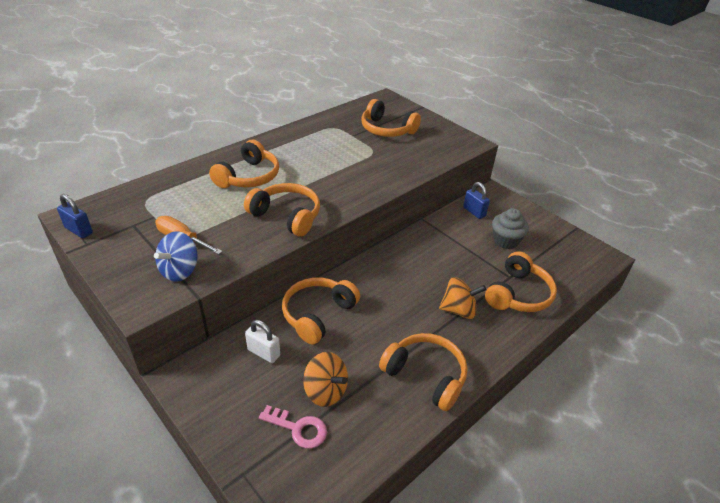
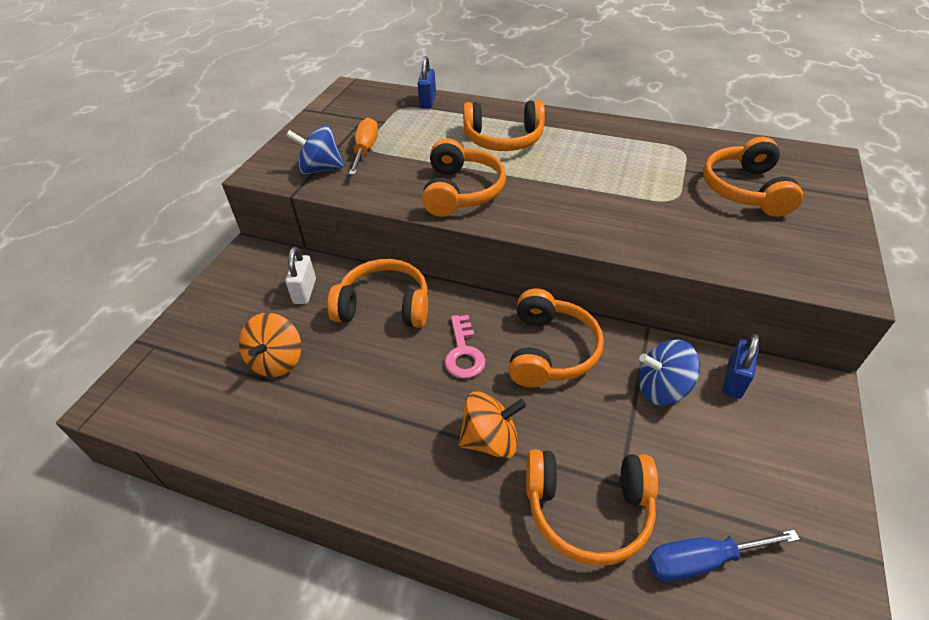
camera: 65 degrees right, 5 degrees up
blue padlock [57,194,93,238] -> blue padlock moved to [418,56,436,108]
pink key [259,405,327,448] -> pink key moved to [445,315,486,378]
orange headphones [379,333,467,411] -> orange headphones moved to [509,289,604,387]
orange spinning top [439,277,486,319] -> orange spinning top turned 75 degrees counterclockwise [459,391,526,459]
grey cupcake [492,208,529,249] -> none
none -> blue spinning top [639,340,700,405]
none -> blue screwdriver [648,530,800,582]

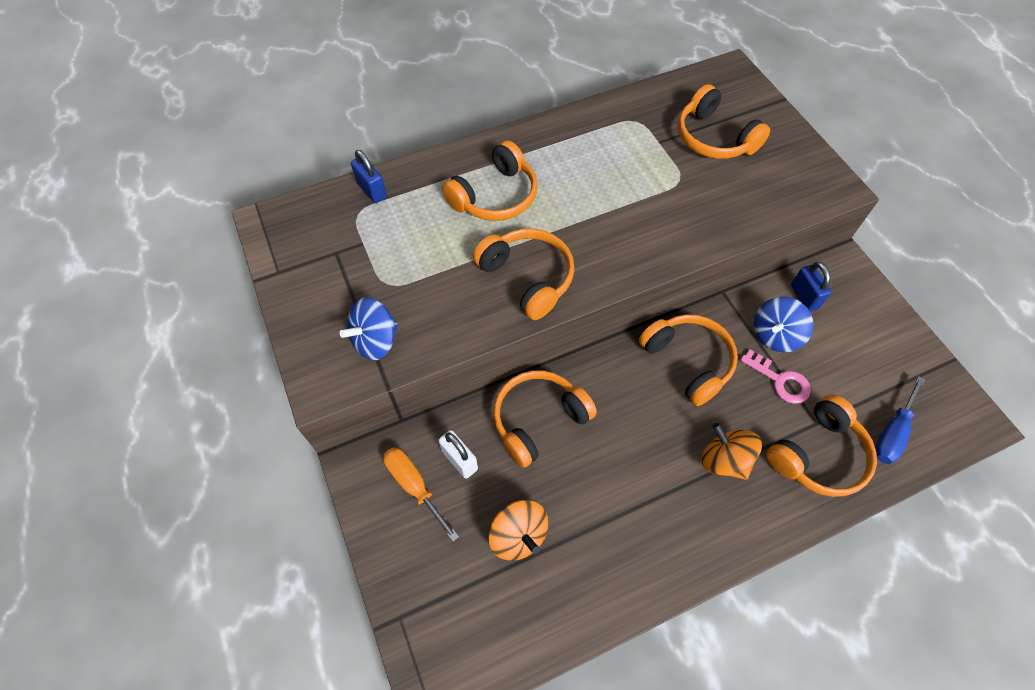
camera: 45 degrees left, 15 degrees up
orange screwdriver [349,117,378,175] -> orange screwdriver moved to [383,448,459,542]
pink key [445,315,486,378] -> pink key moved to [740,349,811,404]
orange spinning top [459,391,526,459] -> orange spinning top turned 75 degrees counterclockwise [702,423,762,480]

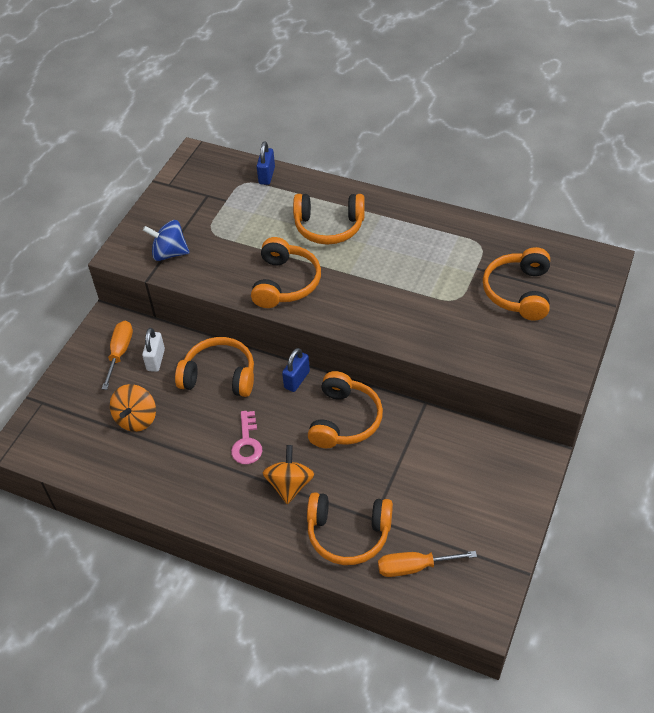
camera: 50 degrees right, 10 degrees down
pink key [740,349,811,404] -> pink key moved to [231,411,262,464]
blue spinning top [754,297,814,352] -> none
blue padlock [791,262,831,311] -> blue padlock moved to [282,348,310,392]
blue screwdriver [875,376,925,464] -> orange screwdriver [378,551,477,577]

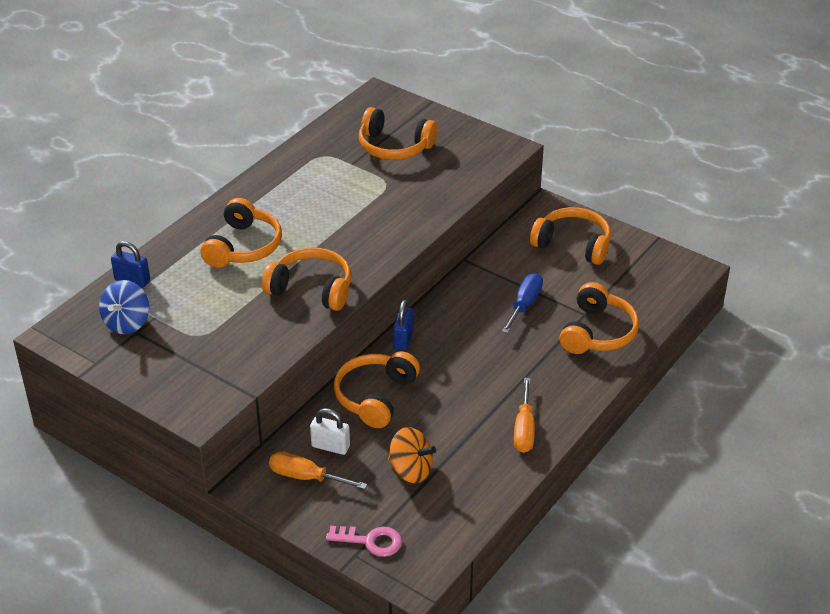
camera: 80 degrees left, 10 degrees down
blue spinning top [143,220,190,261] -> blue spinning top moved to [99,280,149,334]
pink key [231,411,262,464] -> pink key moved to [326,526,402,557]
orange spinning top [263,445,314,504] -> none
blue padlock [282,348,310,392] -> blue padlock turned 60 degrees clockwise [393,300,414,351]
orange headphones [308,371,383,448] -> orange headphones moved to [530,207,611,265]
orange screwdriver [378,551,477,577] -> orange screwdriver moved to [514,378,535,453]
none -> blue screwdriver [502,273,543,333]

